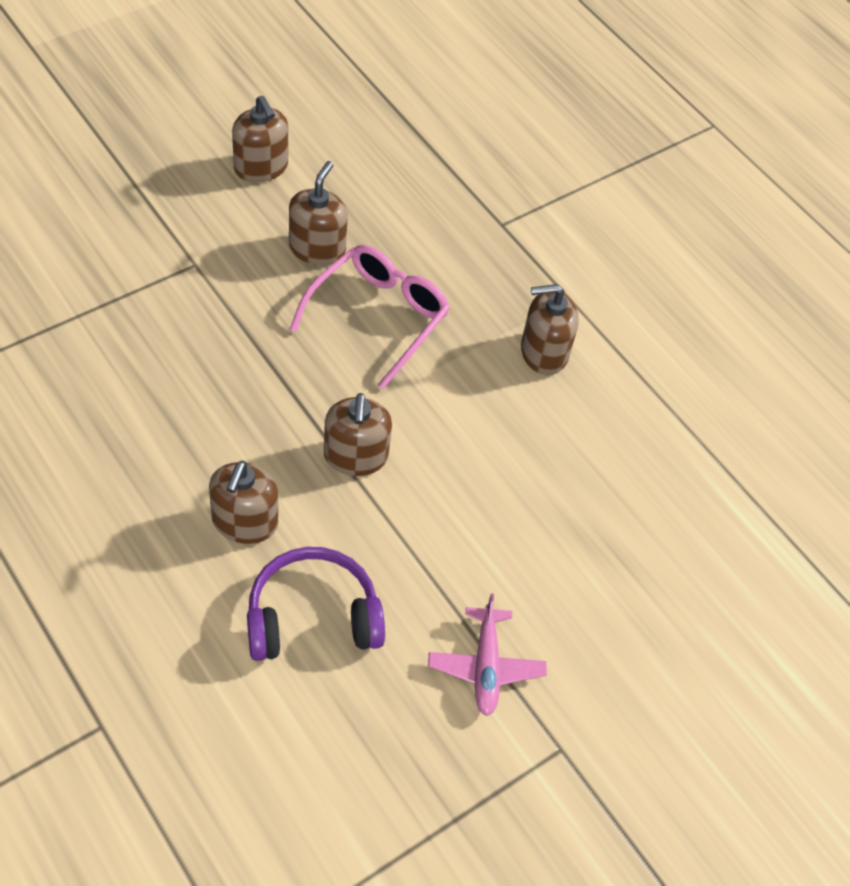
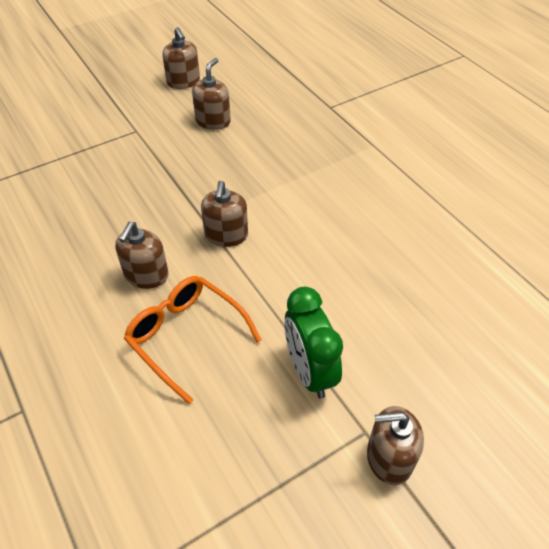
camera: 10 degrees right, 5 degrees down
purple headphones [247,547,385,661] -> orange glasses [124,276,261,404]
pink glasses [289,245,450,389] -> none
pink plane [428,594,547,716] -> green clock [284,287,343,398]
brown soap dispenser [521,284,579,375] -> brown soap dispenser moved to [367,406,424,485]

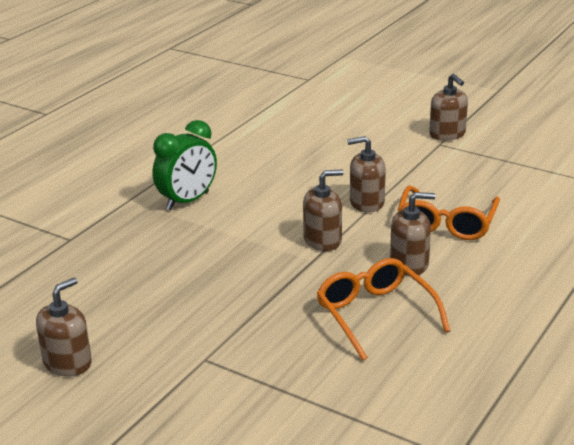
camera: 115 degrees left, 20 degrees down
brown soap dispenser [192,58,231,130] -> brown soap dispenser moved to [347,136,386,212]
green clock [284,287,343,398] -> green clock moved to [152,120,217,210]
none -> orange glasses [316,258,450,361]

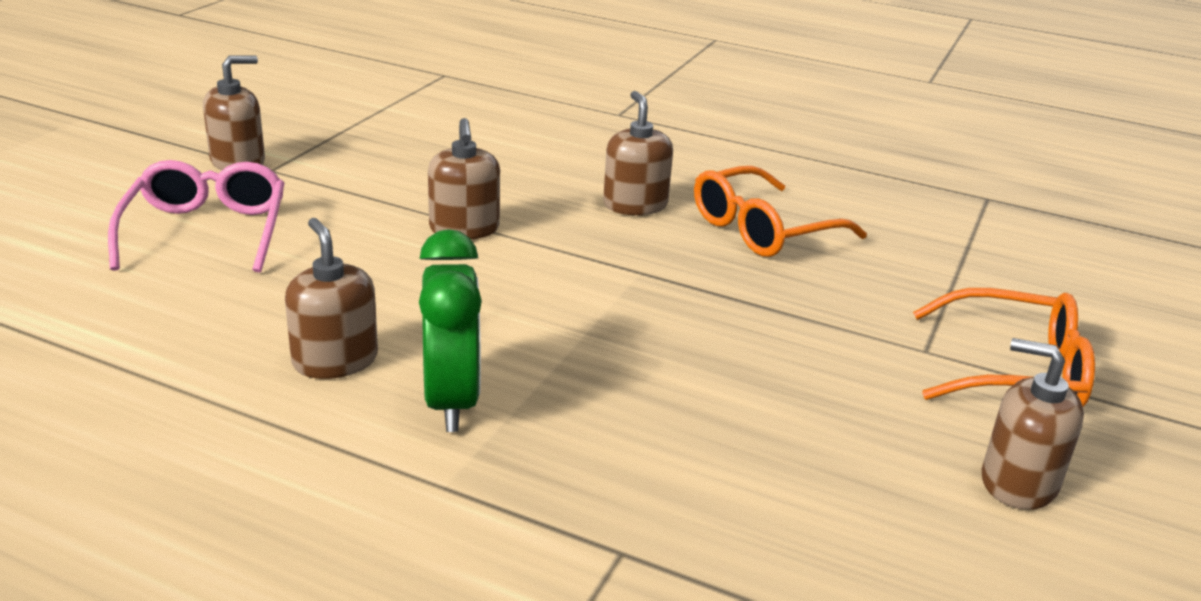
camera: 100 degrees left, 0 degrees up
green clock [152,120,217,210] -> green clock turned 45 degrees clockwise [419,229,482,432]
brown soap dispenser [303,169,344,251] -> brown soap dispenser moved to [285,218,378,379]
orange glasses [397,186,500,240] -> orange glasses moved to [913,288,1095,407]
none -> pink glasses [108,160,285,273]

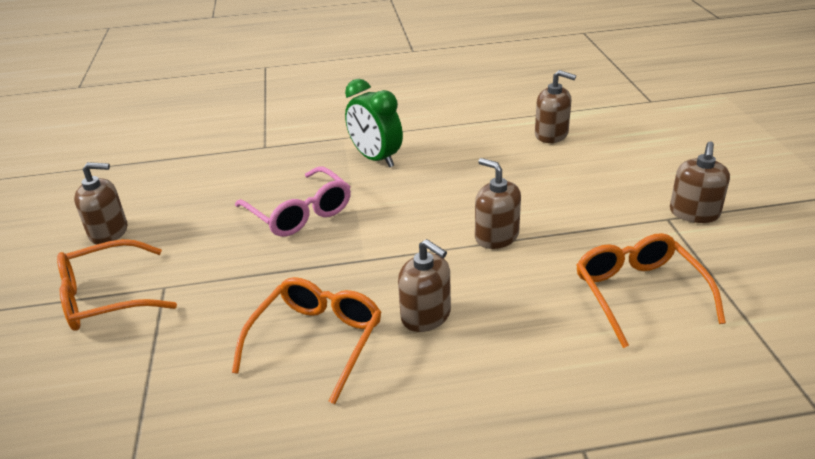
camera: 150 degrees right, 5 degrees up
pink glasses [108,160,285,273] -> pink glasses moved to [235,167,351,237]
brown soap dispenser [285,218,378,379] -> brown soap dispenser moved to [535,70,576,143]
none -> orange glasses [576,233,726,348]

